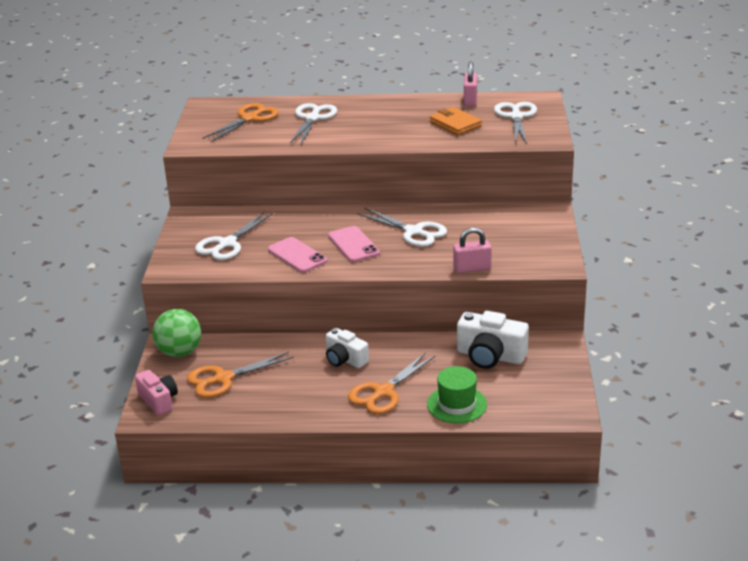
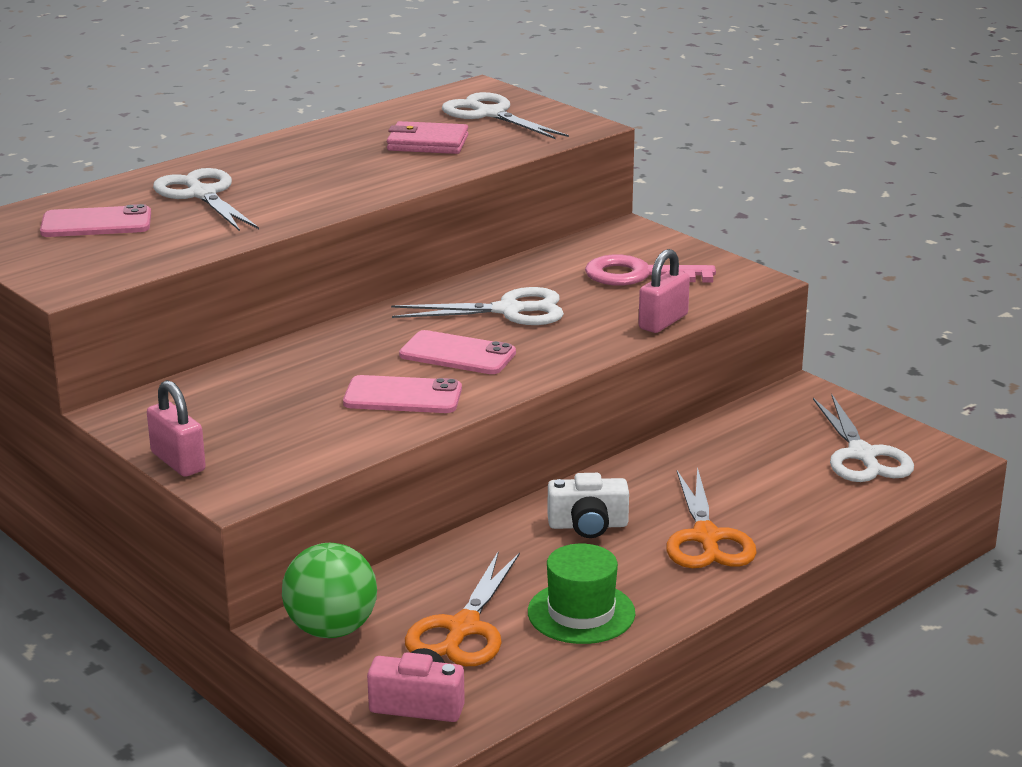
camera: 45 degrees left, 5 degrees down
white scissors [195,212,273,260] -> white scissors moved to [813,395,914,482]
orange scissors [203,103,279,142] -> pink phone [40,204,151,237]
green hat [427,366,487,423] -> green hat moved to [528,544,635,644]
orange wallet [430,107,482,135] -> pink wallet [387,121,468,154]
white camera [457,311,529,369] -> none
pink padlock [464,62,477,106] -> pink padlock moved to [147,380,206,477]
none -> pink key [585,254,716,286]

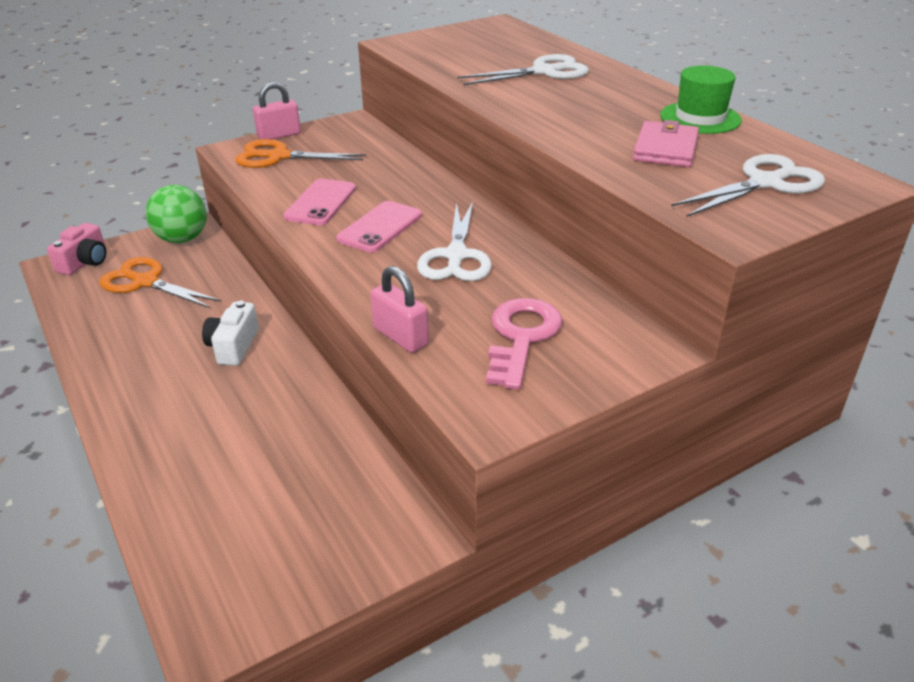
camera: 100 degrees right, 10 degrees up
pink phone [40,204,151,237] -> none
green hat [528,544,635,644] -> green hat moved to [660,65,742,134]
orange scissors [666,467,757,568] -> orange scissors moved to [235,139,366,168]
white scissors [813,395,914,482] -> none

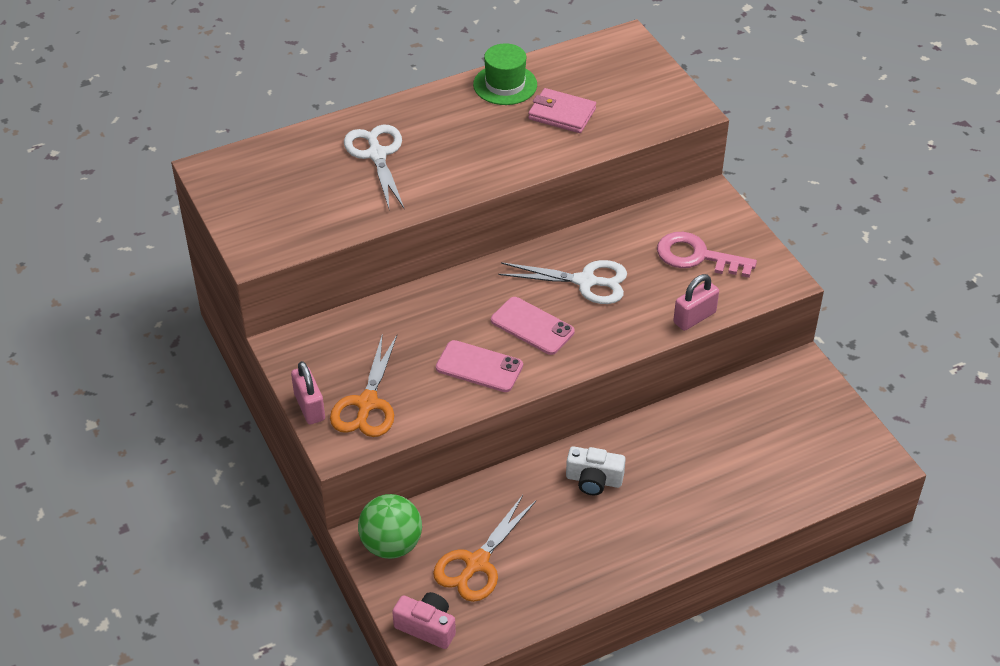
camera: 85 degrees left, 10 degrees up
white scissors [671,154,825,217] -> none

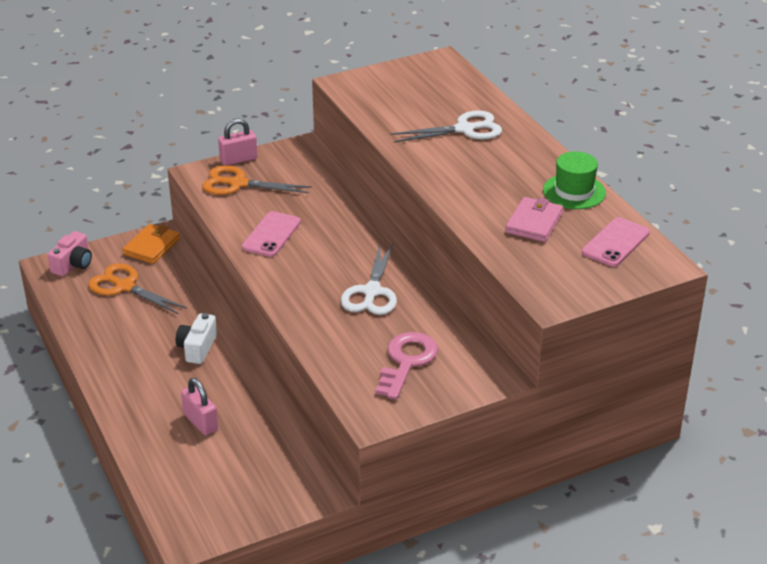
camera: 90 degrees right, 10 degrees down
green ball [358,494,422,559] -> orange wallet [122,224,180,264]
pink phone [491,297,575,355] -> pink phone moved to [582,217,650,267]
pink padlock [673,274,719,331] -> pink padlock moved to [181,378,218,435]

